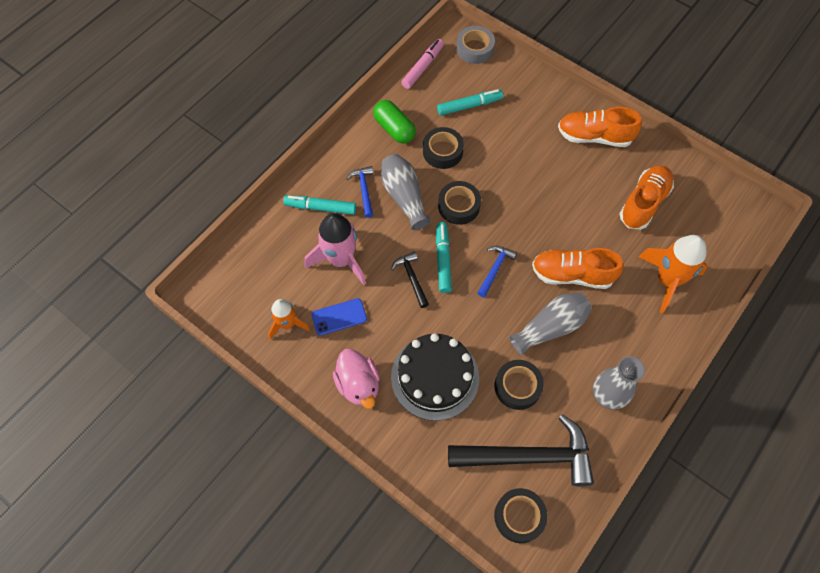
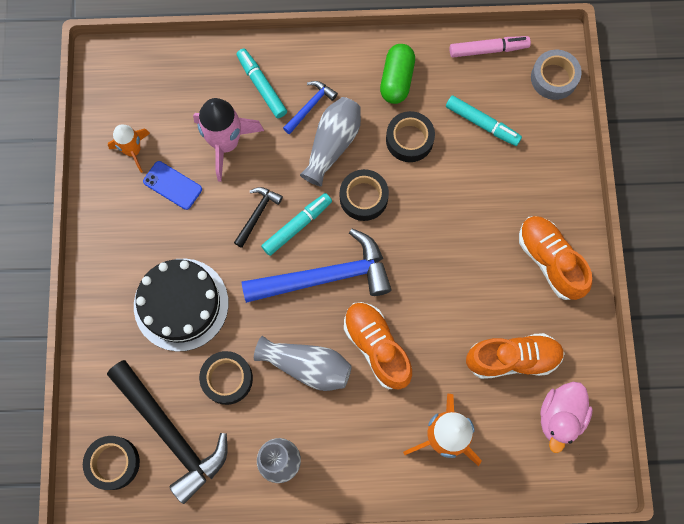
camera: 50 degrees right, 10 degrees up
pink duck [333,349,380,409] -> pink duck moved to [540,382,593,453]
blue hammer [478,246,517,297] -> blue hammer [242,228,392,303], size x2.14

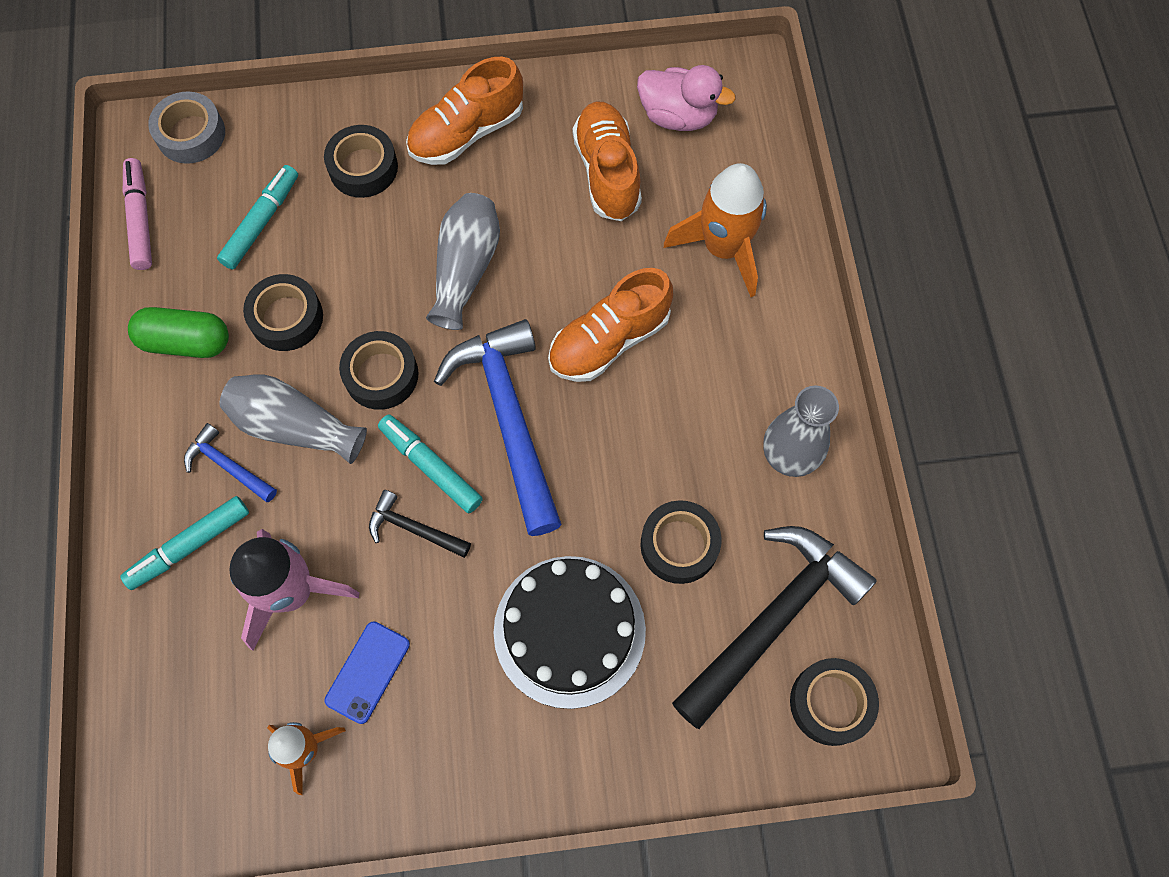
camera: 95 degrees left, 5 degrees down
grey vase [254,336,352,391] -> grey vase moved to [426,193,500,330]
none -> black tape [324,125,398,198]

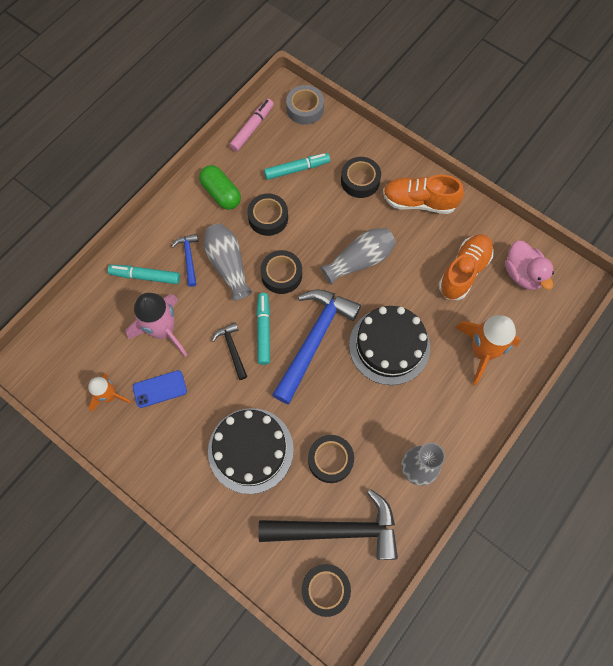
camera: 45 degrees right, 0 degrees up
orange shoe [548,268,673,382] -> black cake [349,306,430,385]

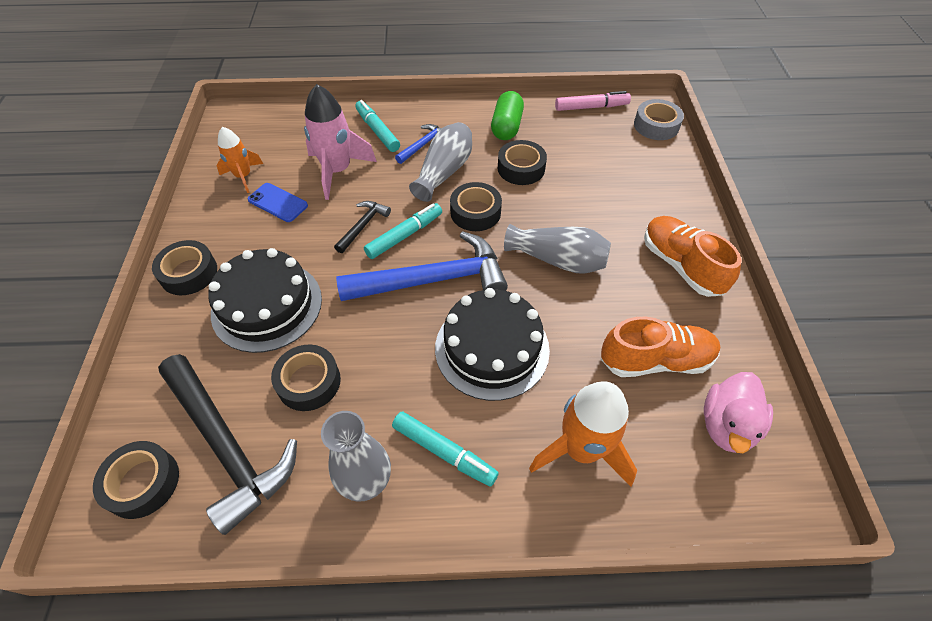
camera: 50 degrees right, 15 degrees down
turquoise marker [264,153,330,180] -> turquoise marker moved to [392,412,499,487]
black tape [341,157,381,198] -> black tape moved to [152,240,217,295]

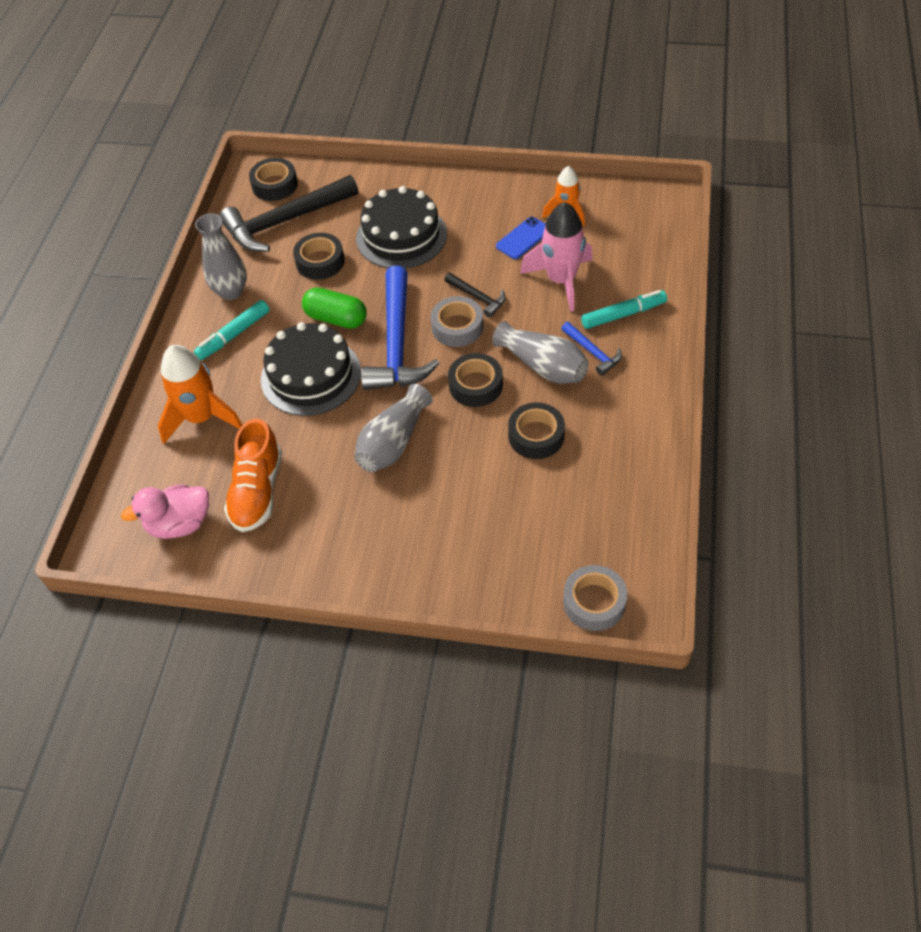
camera: 105 degrees right, 0 degrees up
black tape [152,240,217,295] -> none
turquoise marker [364,203,442,259] -> grey tape [431,296,483,347]
green capsule [491,91,524,140] -> green capsule moved to [302,288,367,329]
pink marker [555,91,631,111] -> none
orange shoe [644,216,742,297] -> none
pink duck [704,372,773,453] -> pink duck turned 60 degrees counterclockwise [121,484,209,539]

